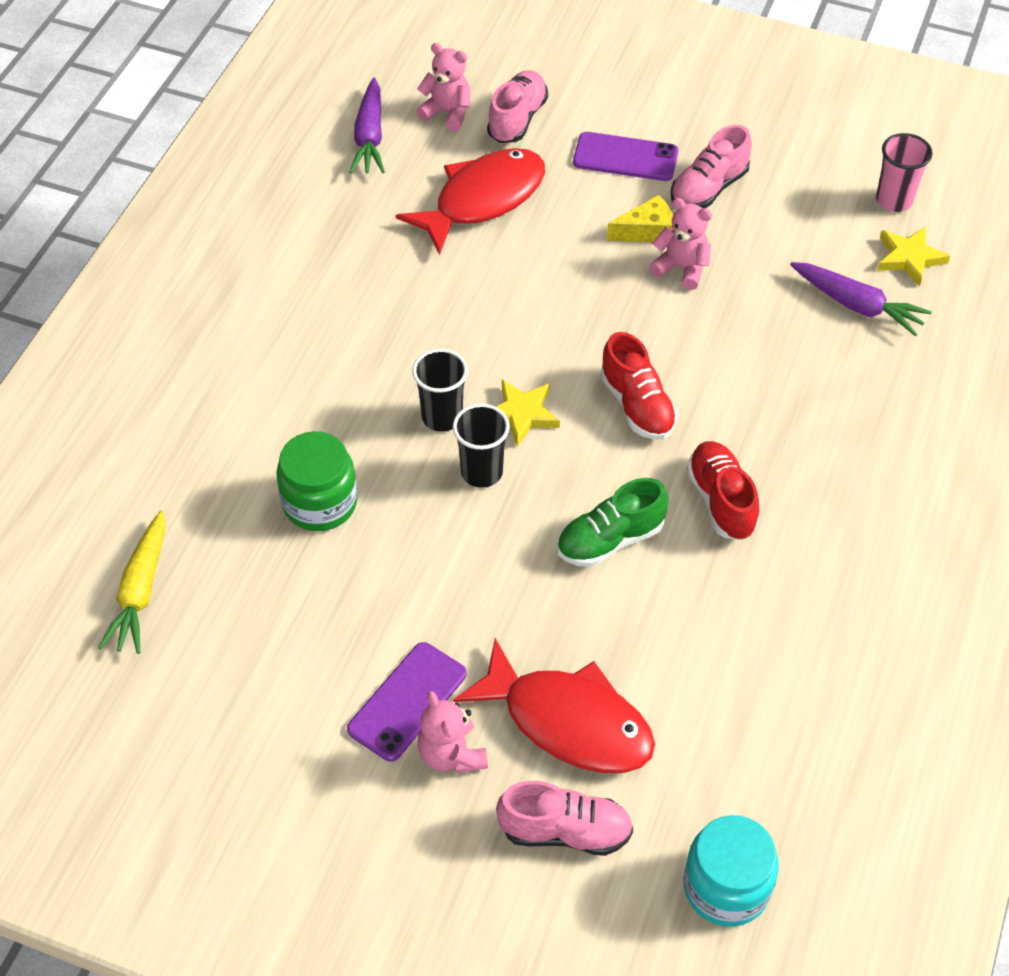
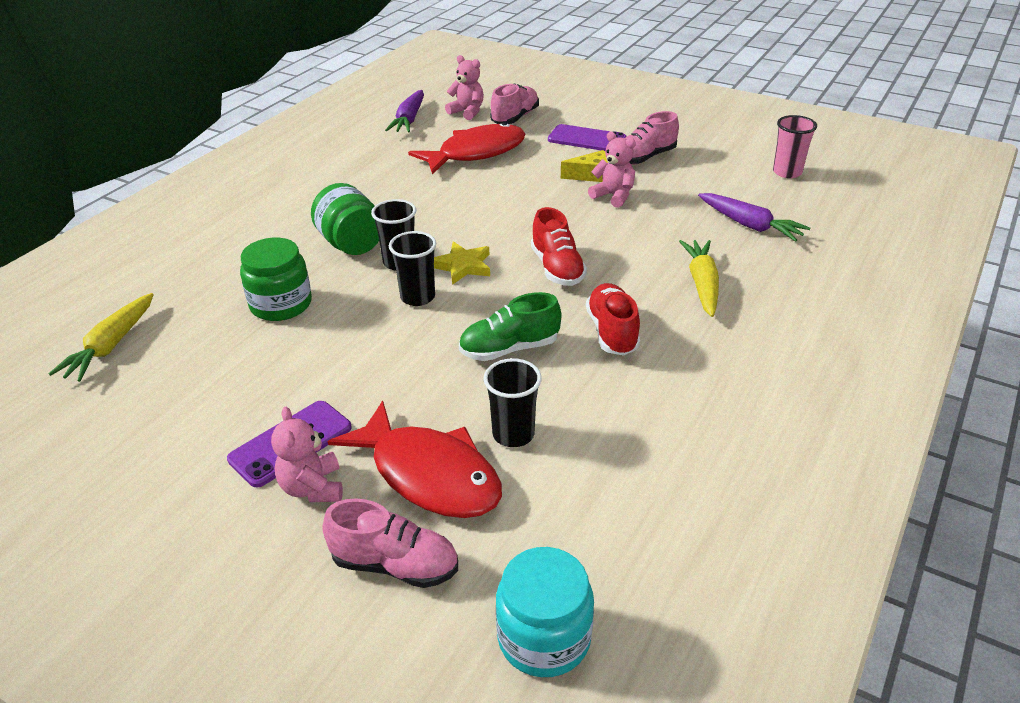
camera: 10 degrees right, 15 degrees down
yellow star [877,227,950,286] -> none
none -> green jar [311,183,379,255]
none -> black cup [483,358,542,447]
none -> yellow carrot [679,240,719,317]

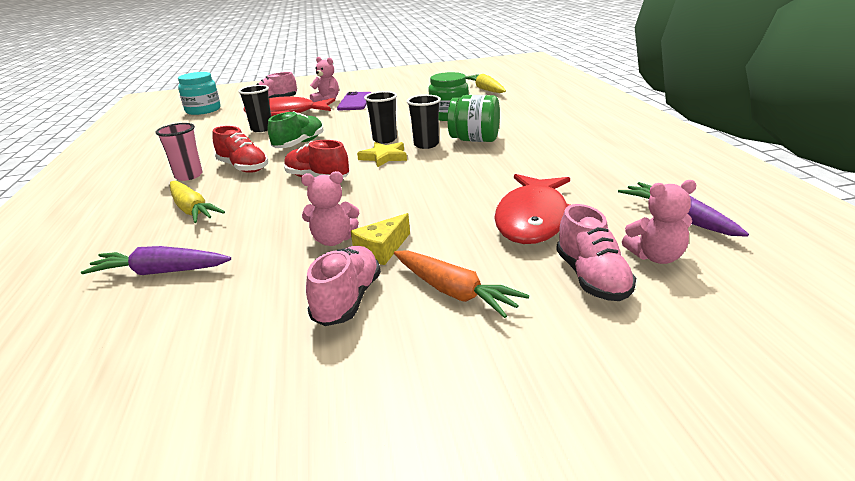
camera: 140 degrees right, 10 degrees down
purple phone [548,124,627,151] -> orange carrot [394,250,529,318]
pink cup [773,115,817,178] -> pink cup moved to [156,123,202,181]

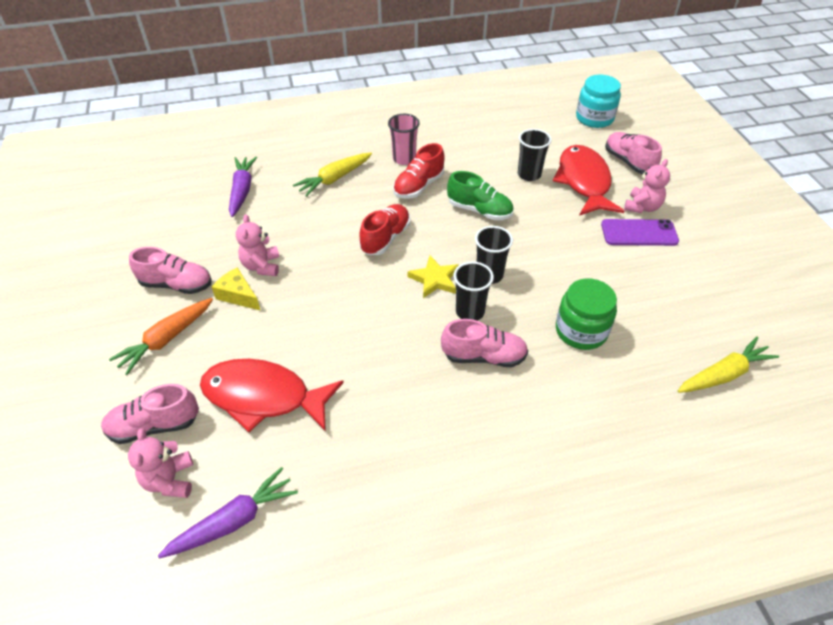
camera: 85 degrees right, 20 degrees up
green jar [447,95,500,142] -> pink shoe [441,319,528,367]

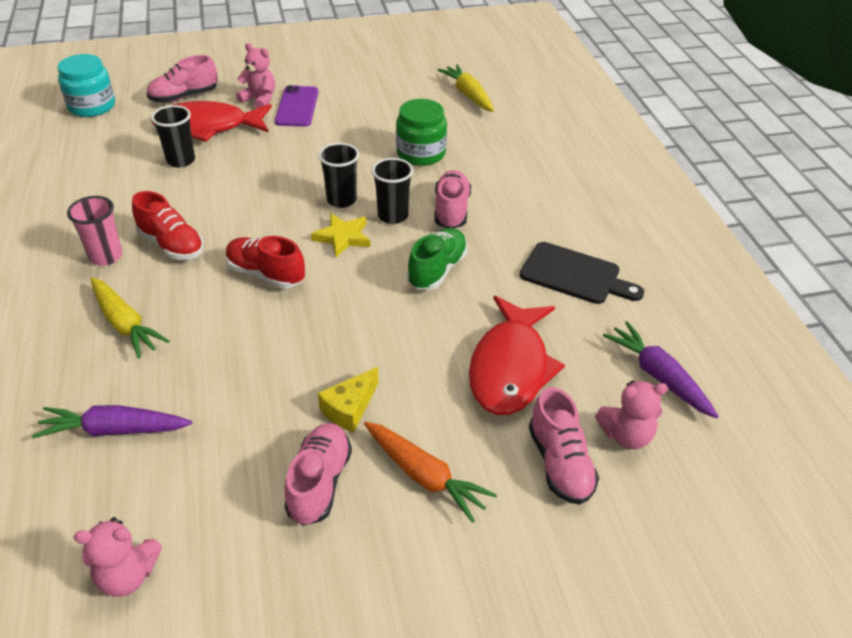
camera: 90 degrees left, 5 degrees down
pink teddy bear [236,214,279,276] -> pink teddy bear moved to [74,517,162,597]
green shoe [447,171,513,220] -> green shoe moved to [407,228,468,290]
none -> black cutting board [520,242,644,304]

